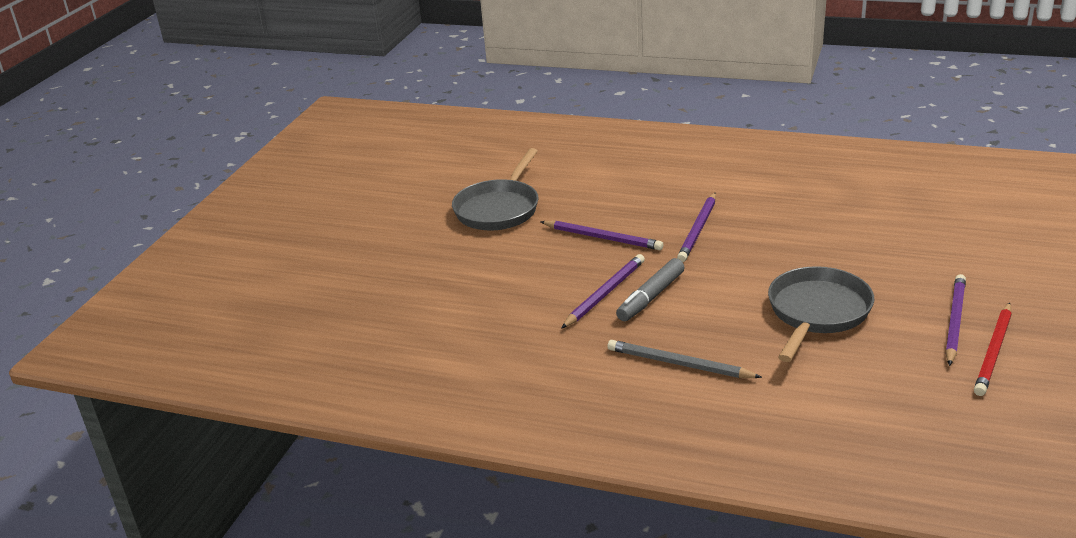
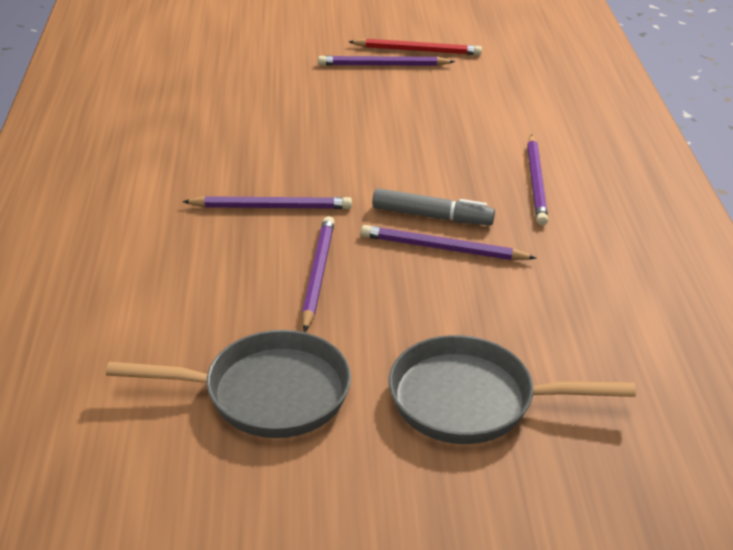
camera: 115 degrees left, 5 degrees up
grey pencil [608,340,762,378] -> purple pencil [527,135,548,225]
grey pan [768,266,874,362] -> grey pan moved to [389,335,636,444]

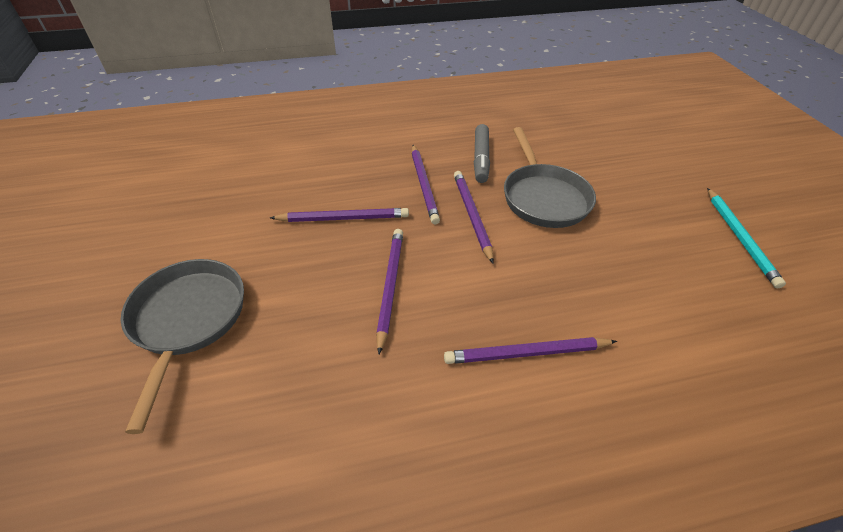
camera: 80 degrees right, 10 degrees up
grey pan [106,330,351,438] -> grey pan moved to [504,127,596,228]
purple pencil [318,55,455,66] -> purple pencil moved to [454,171,494,263]
red pencil [349,38,482,55] -> turquoise pencil [707,188,786,288]
grey marker [372,188,495,225] -> grey marker moved to [474,124,490,183]

